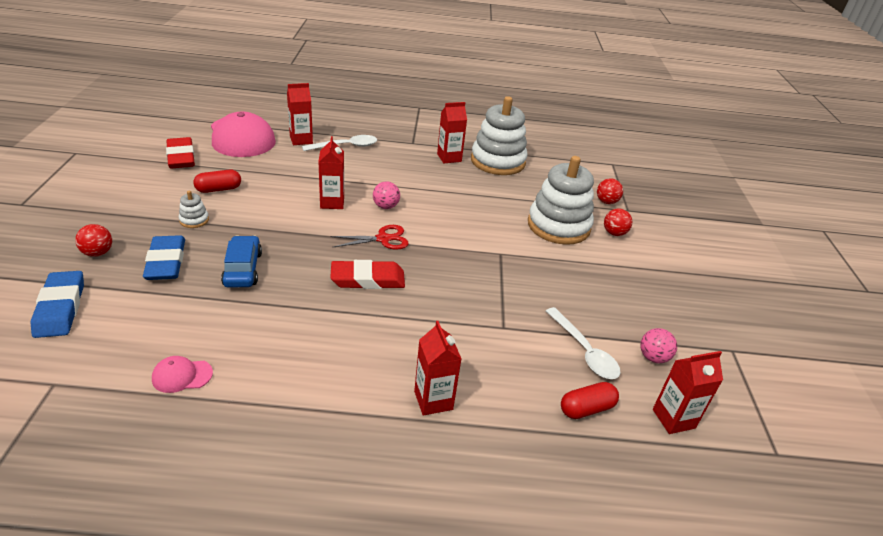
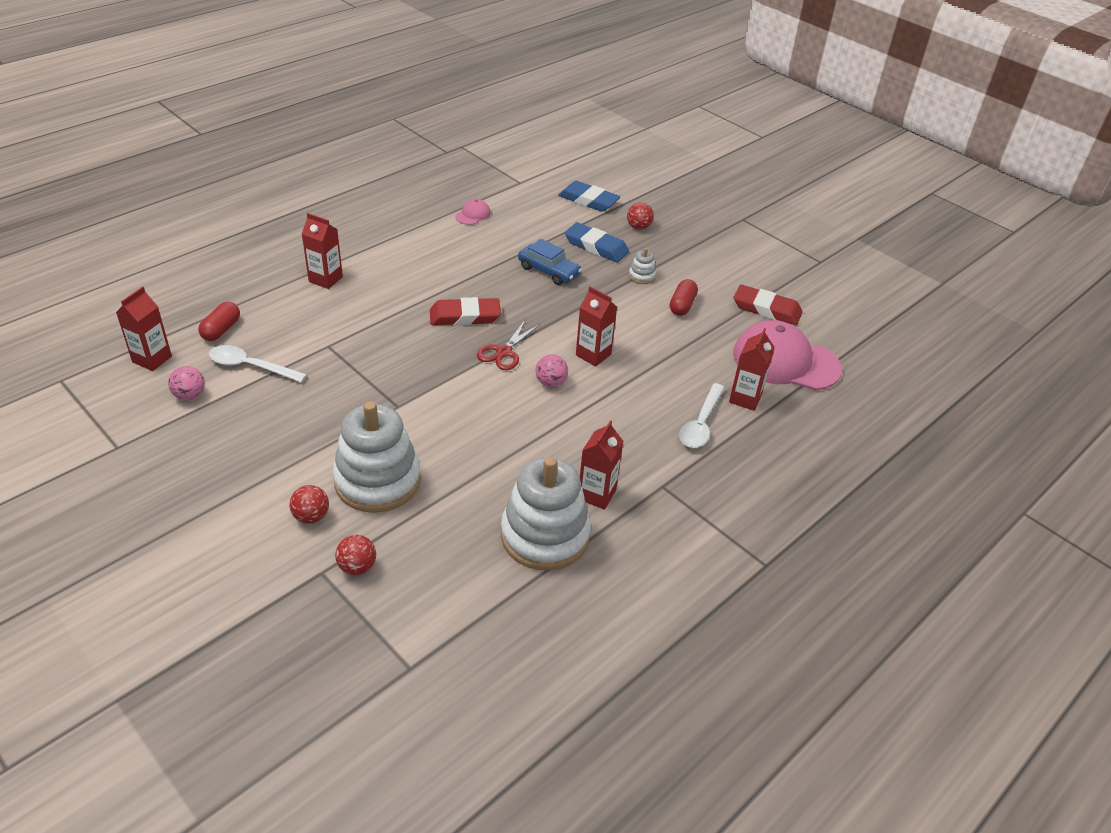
camera: 135 degrees right, 5 degrees up
red eraser [330,260,405,289] -> red eraser turned 45 degrees clockwise [430,297,501,326]

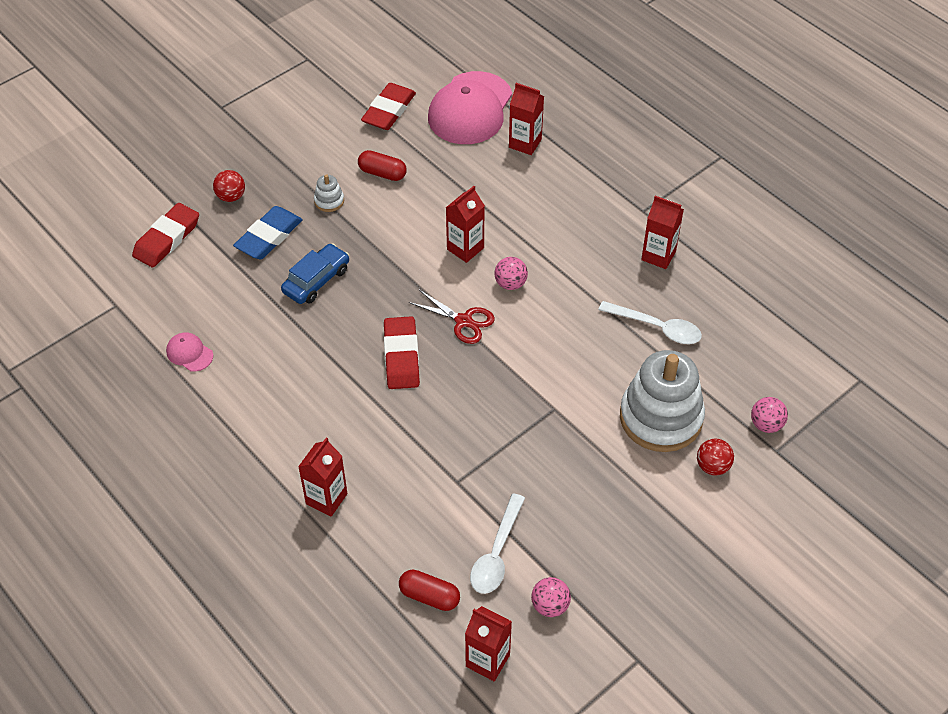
camera: 85 degrees left, 10 degrees up
red ball [335,535,376,575] -> pink ball [751,397,788,433]
white stacking toy [501,457,591,571] -> none
blue eraser [558,181,620,212] -> red eraser [132,203,199,268]
white spoon [679,383,725,448] -> white spoon moved to [598,301,702,344]

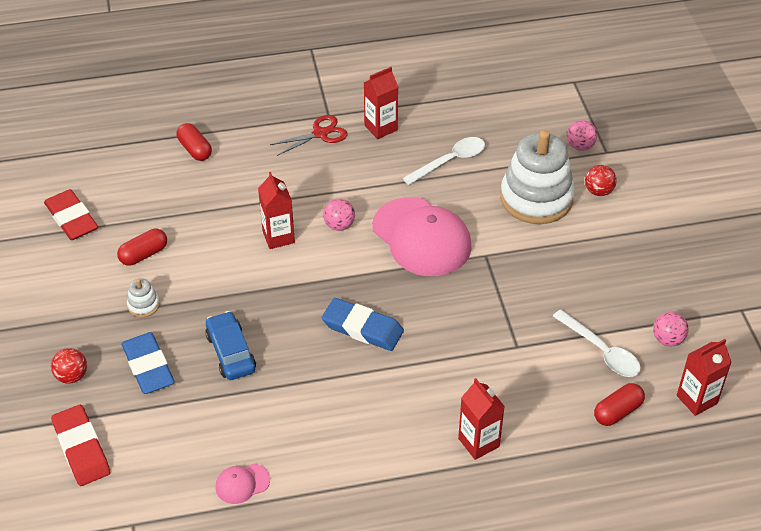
camera: 60 degrees left, 5 degrees down
red eraser [384,316,420,389] -> blue eraser [322,298,404,351]
red scissors [409,290,495,344] -> red scissors moved to [270,115,347,156]
pink cap [428,71,512,144] -> pink cap moved to [372,197,472,276]
red carton [509,83,544,155] -> red capsule [177,123,212,161]

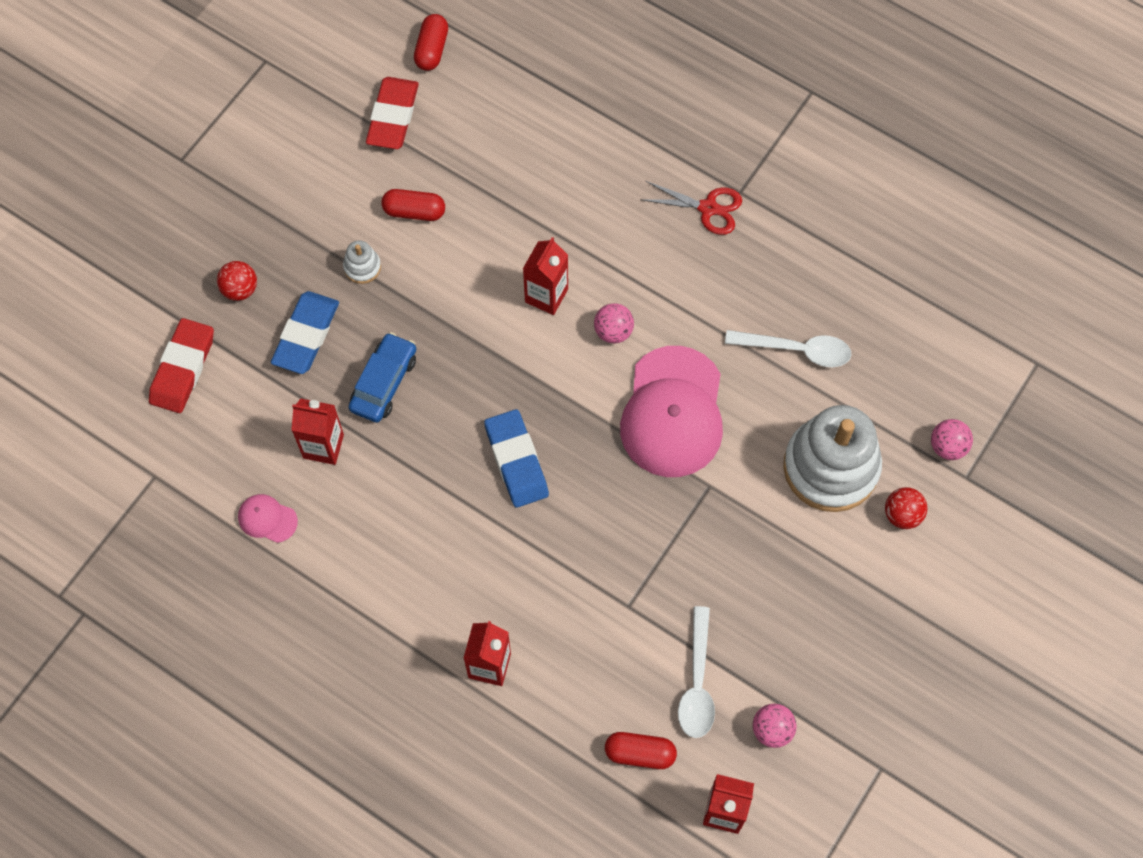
camera: 45 degrees right, 20 degrees up
red capsule [177,123,212,161] -> red capsule moved to [414,14,448,71]
red carton [364,67,398,139] -> red carton moved to [291,399,344,465]

